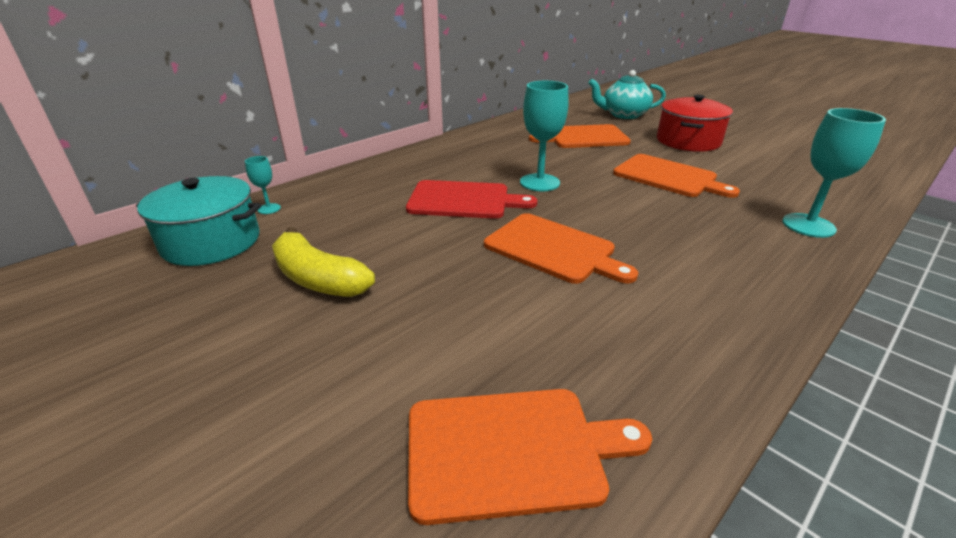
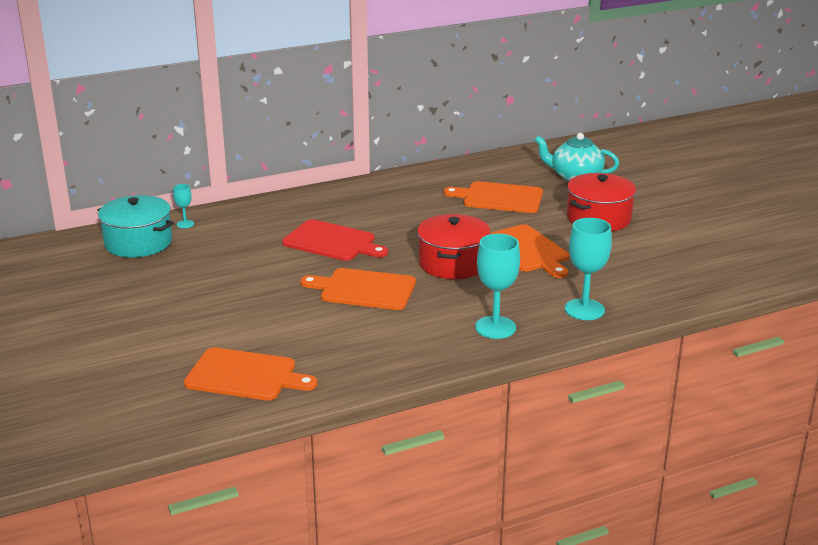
camera: 20 degrees right, 5 degrees down
yellow banana [272,227,375,297] -> none
orange cutting board [484,213,638,284] -> orange cutting board turned 135 degrees clockwise [300,268,416,310]
turquoise goblet [520,81,569,191] -> turquoise goblet moved to [475,234,520,339]
none -> red pot [417,214,491,279]

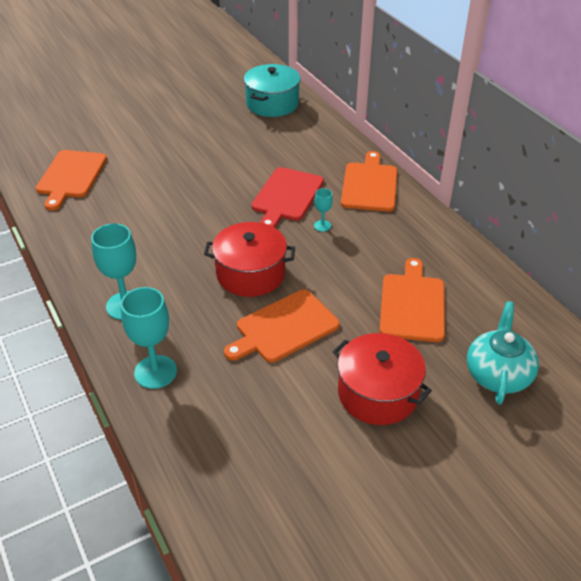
camera: 85 degrees right, 15 degrees up
turquoise goblet [173,184,194,228] -> turquoise goblet moved to [314,188,333,232]
orange cutting board [300,268,416,310] -> orange cutting board moved to [341,151,397,212]

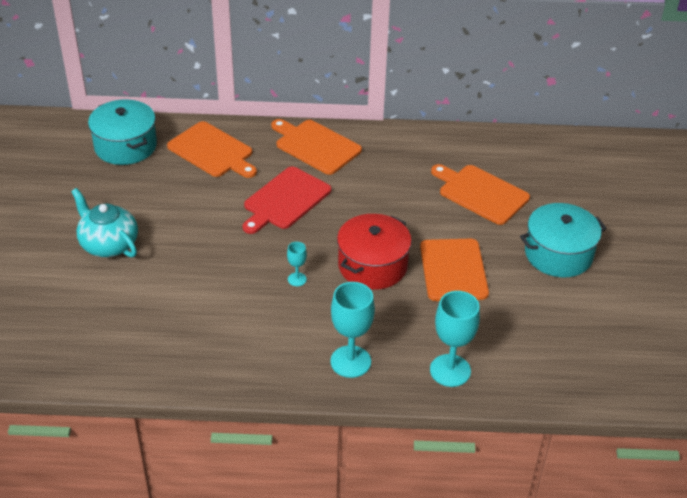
camera: 60 degrees left, 0 degrees up
orange cutting board [36,150,107,210] -> orange cutting board moved to [167,121,257,178]
red cutting board [251,167,324,228] -> red cutting board turned 75 degrees clockwise [243,166,331,234]
turquoise goblet [314,188,333,232] -> turquoise goblet moved to [287,242,307,286]
red pot [333,333,432,425] -> turquoise pot [520,203,607,277]
turquoise teapot [467,301,539,405] -> turquoise teapot moved to [71,188,138,257]

